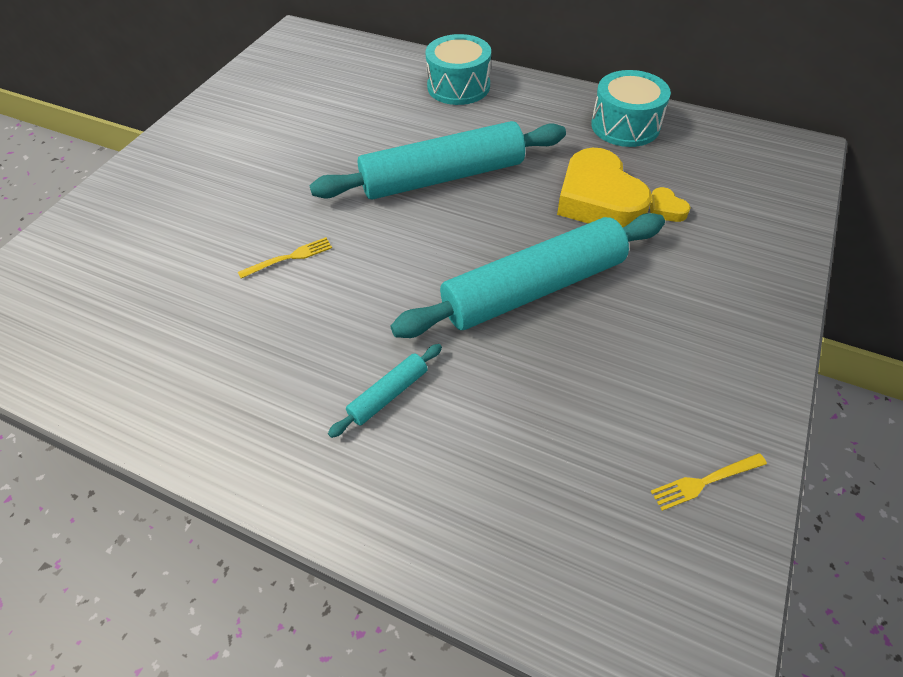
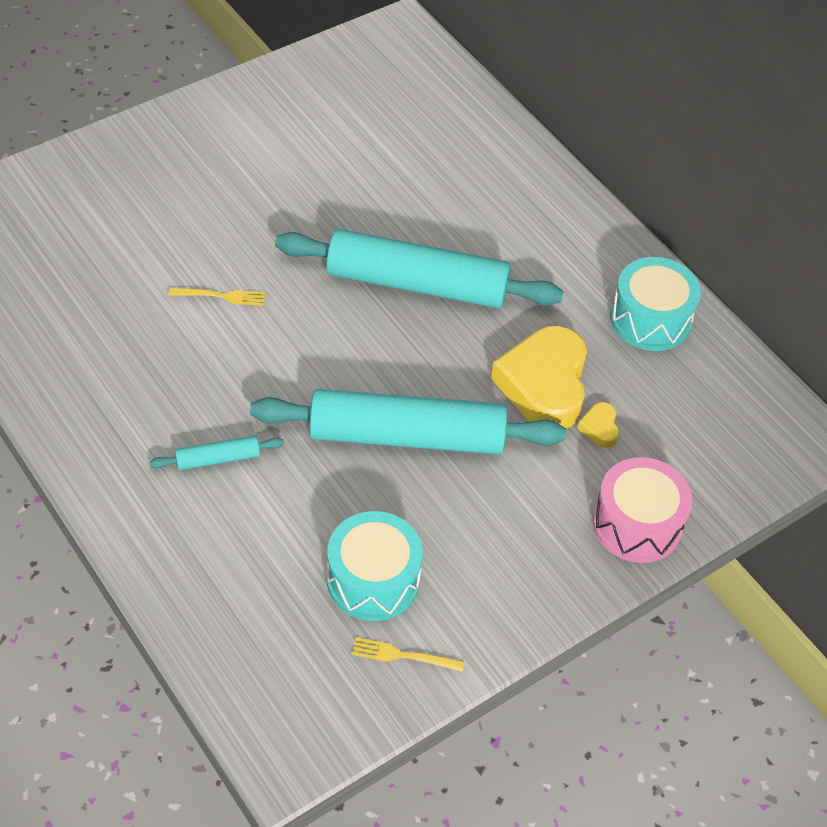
camera: 25 degrees right, 0 degrees up
turquoise drum [426,34,491,105] -> turquoise drum moved to [327,511,423,621]
none -> pink drum [593,457,692,563]

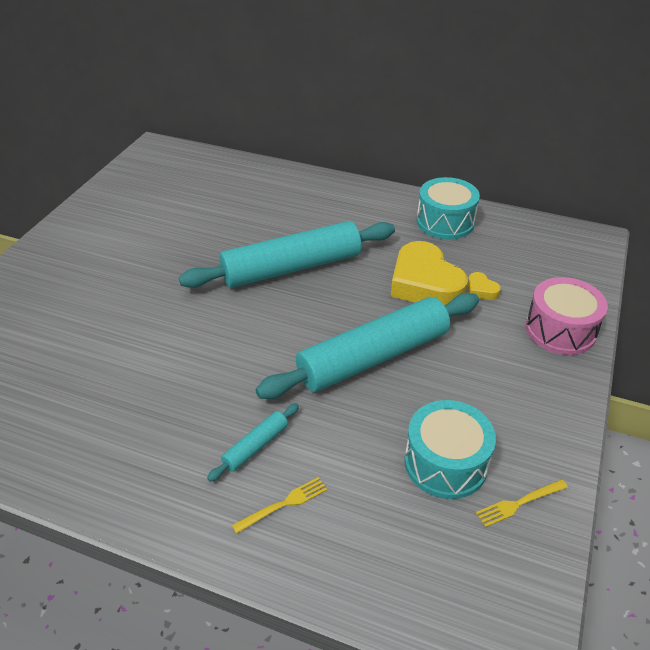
camera: 30 degrees left, 10 degrees down
yellow fork [168,288,265,306] -> yellow fork moved to [232,477,327,534]

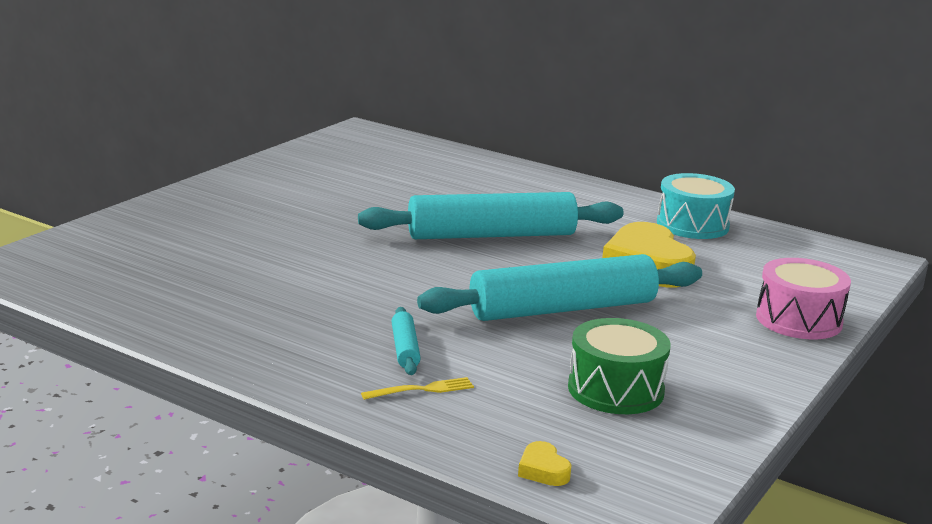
camera: 10 degrees right, 20 degrees down
turquoise rolling pin [207,403,299,482] -> turquoise rolling pin turned 60 degrees counterclockwise [392,307,421,375]
turquoise drum [404,400,496,499] -> green drum [568,318,671,414]
yellow heart [468,272,501,300] -> yellow heart moved to [518,441,571,486]
yellow fork [476,479,568,527] -> none

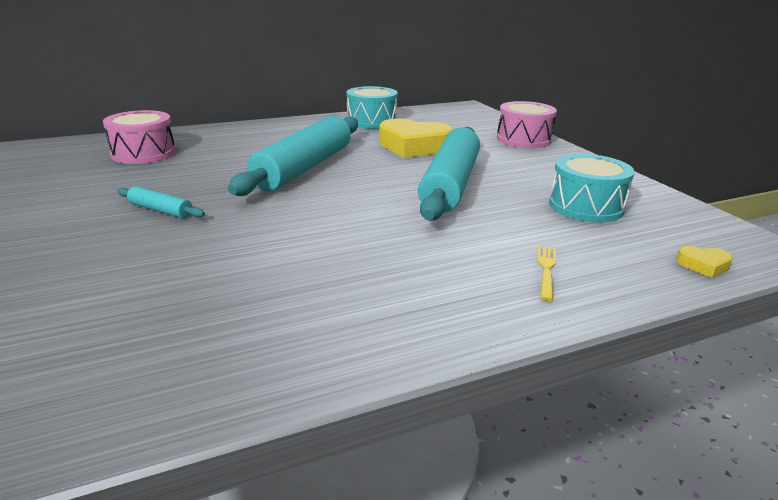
camera: 55 degrees left, 5 degrees up
turquoise rolling pin [392,307,421,375] -> turquoise rolling pin moved to [117,186,205,218]
green drum [568,318,671,414] -> turquoise drum [549,154,634,222]
none -> pink drum [103,110,176,164]

